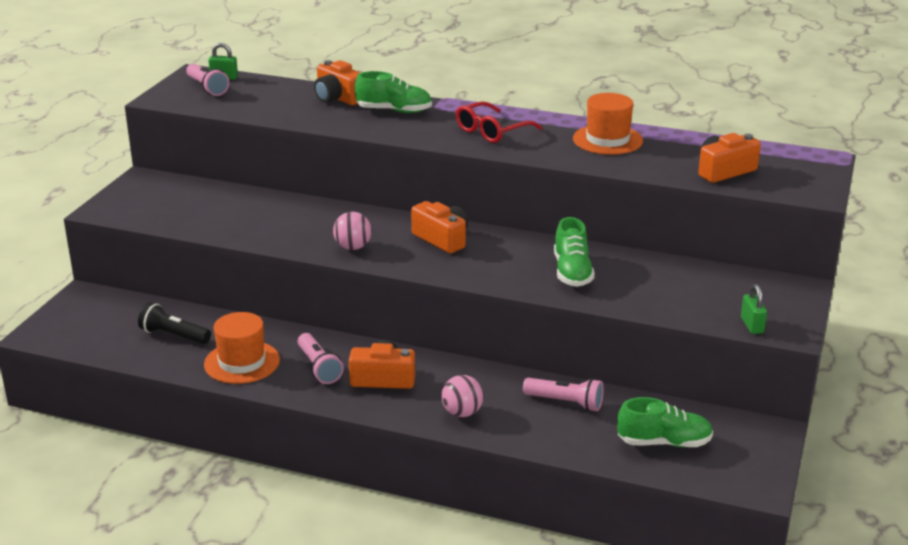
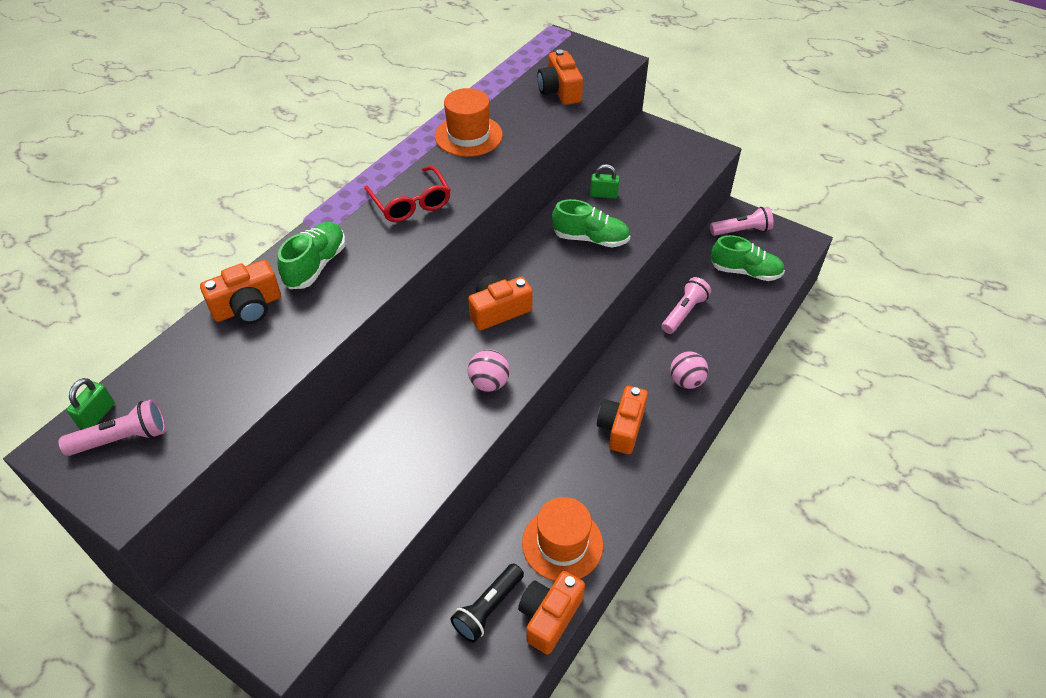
camera: 75 degrees left, 20 degrees up
pink flashlight [298,333,344,384] -> pink flashlight moved to [710,207,774,236]
green shoe [617,397,713,447] -> green shoe turned 90 degrees clockwise [711,235,785,281]
green padlock [741,284,767,334] -> green padlock moved to [590,164,620,199]
none -> orange camera [518,571,585,655]

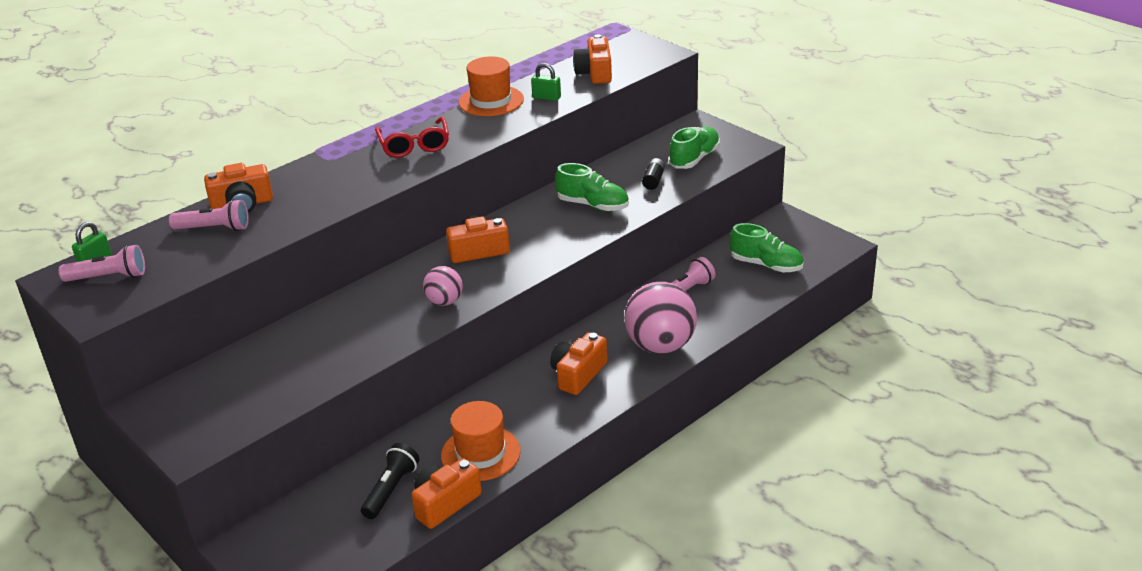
camera: 15 degrees right, 15 degrees down
green shoe [278,222,346,289] -> green shoe moved to [669,127,720,169]
black flashlight [451,563,524,642] -> black flashlight turned 150 degrees clockwise [361,443,419,519]
green padlock [590,164,620,199] -> green padlock moved to [531,63,561,101]
pink ball [670,352,708,389] -> pink ball [624,282,697,354], size x1.88
pink flashlight [710,207,774,236] -> pink flashlight moved to [169,199,249,231]
none -> black battery [642,158,665,190]

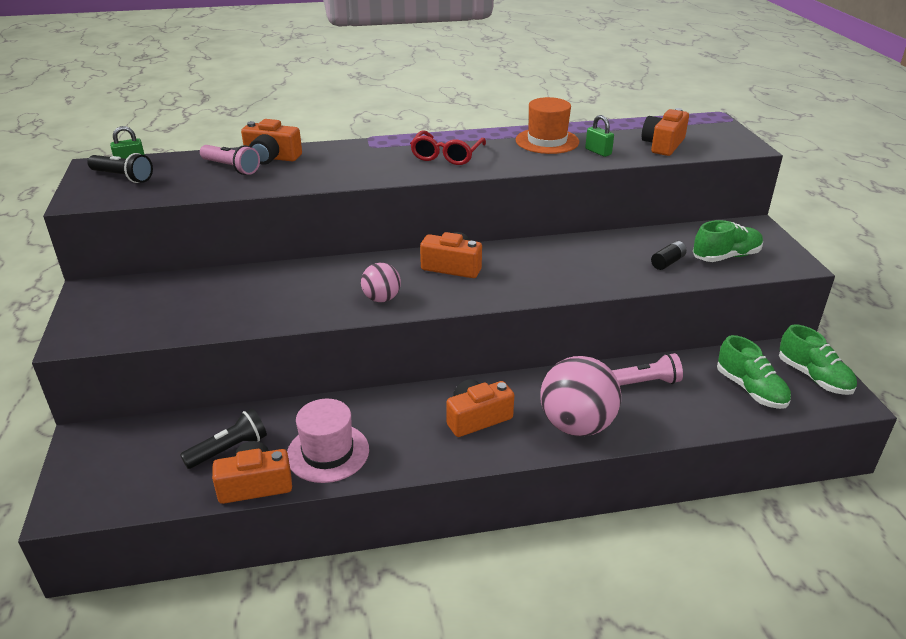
camera: 30 degrees right, 0 degrees up
pink flashlight [59,245,145,282] -> black flashlight [87,153,153,183]
orange hat [441,401,521,481] -> pink hat [287,399,369,483]
green shoe [555,163,629,211] -> green shoe moved to [779,324,857,395]

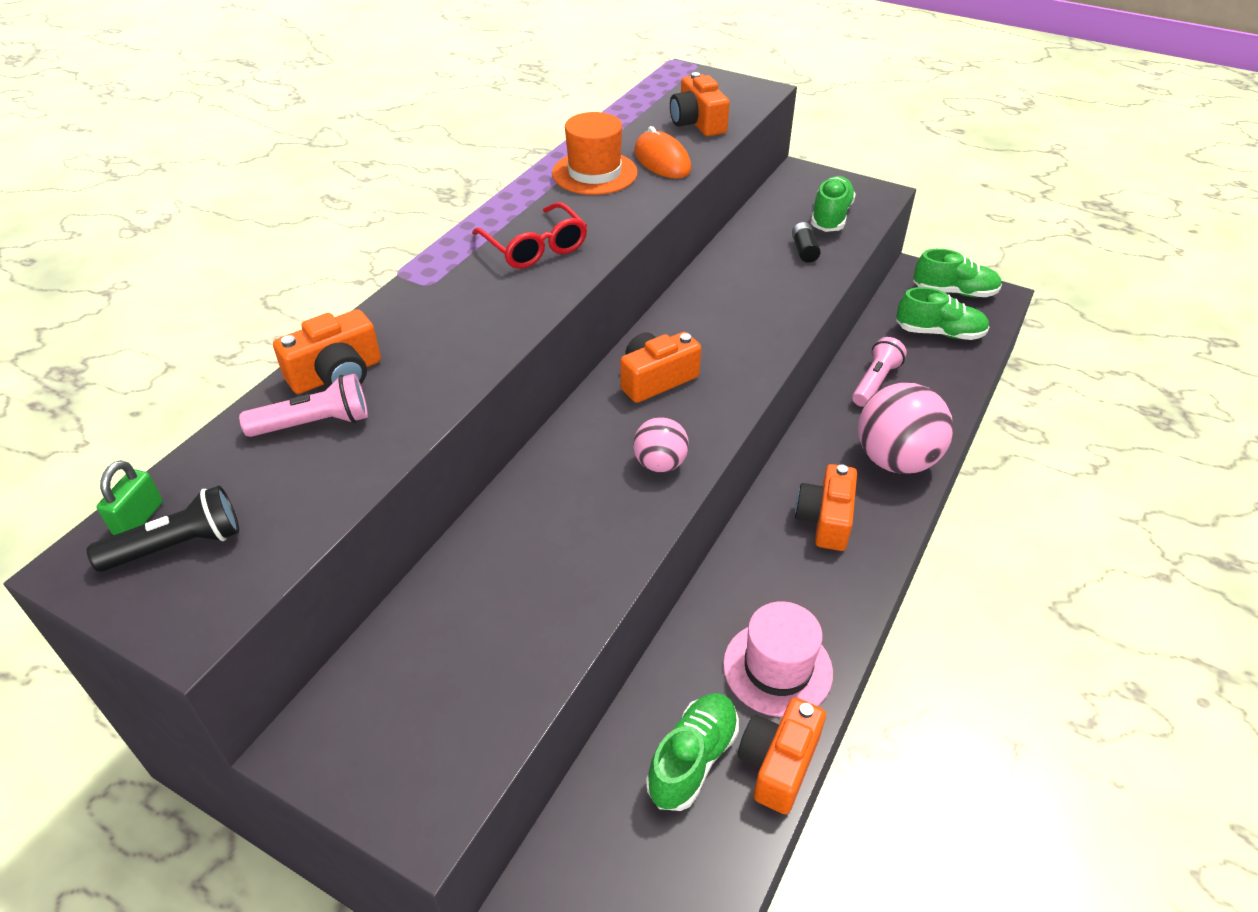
camera: 50 degrees left, 10 degrees up
black flashlight [180,408,267,469] -> green shoe [646,693,739,811]
green padlock [585,115,614,157] -> orange mouse [634,126,691,179]

